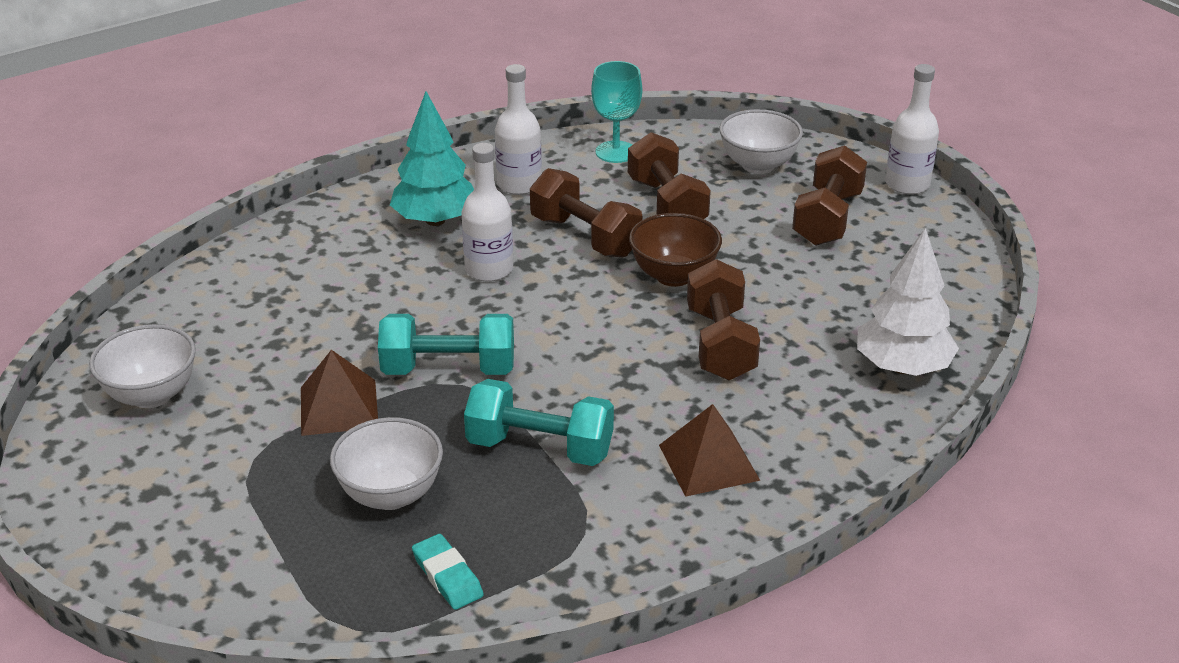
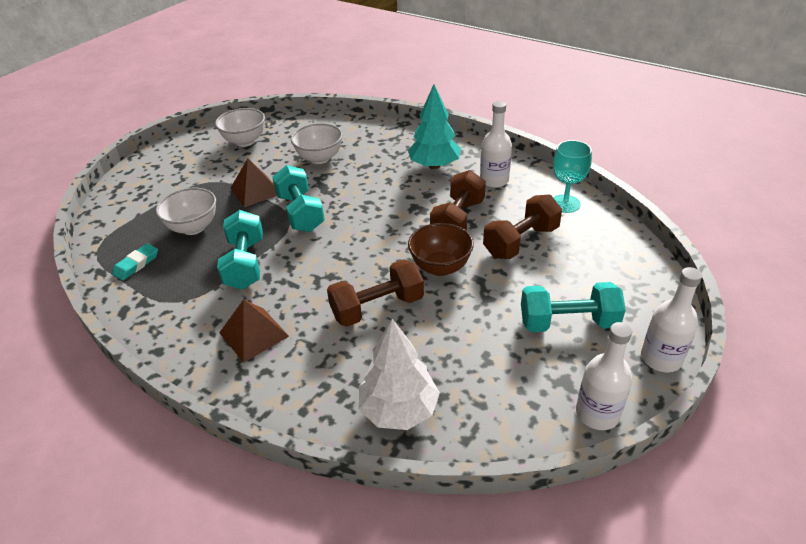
camera: 70 degrees right, 5 degrees up
white bottle [462,143,513,282] -> white bottle moved to [576,322,632,430]
white bowl [719,109,803,174] -> white bowl moved to [291,123,343,164]
brown dumbbell [792,145,867,246] -> turquoise dumbbell [521,282,626,332]

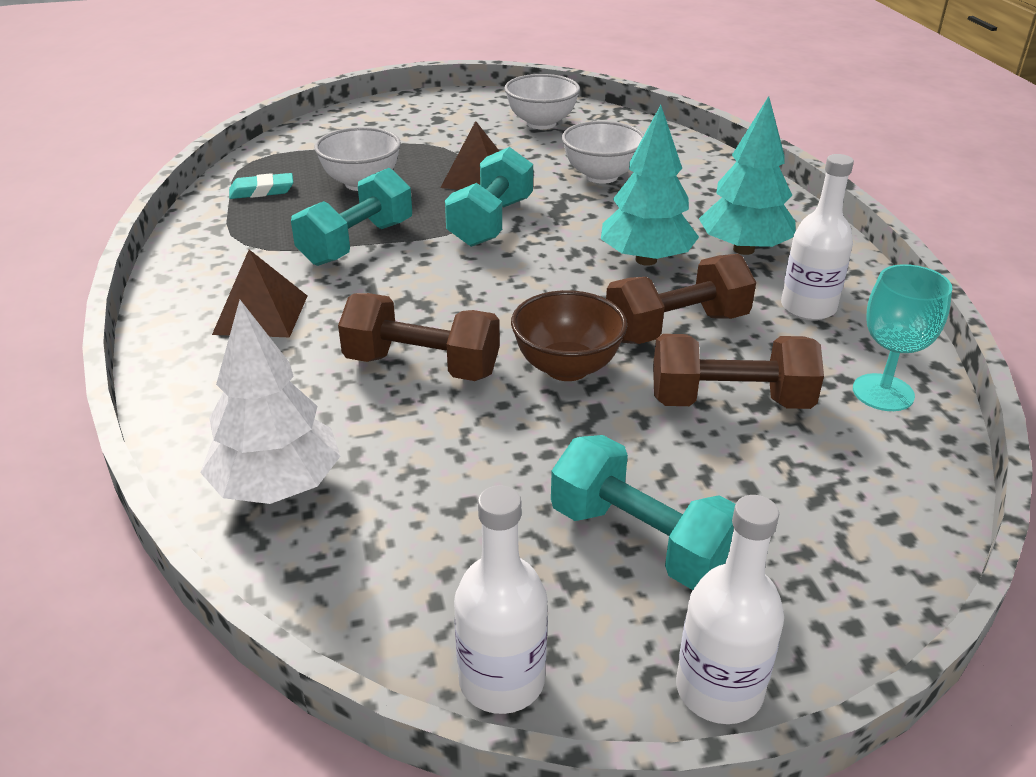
camera: 40 degrees right, 5 degrees down
none -> turquoise tree [601,105,699,266]

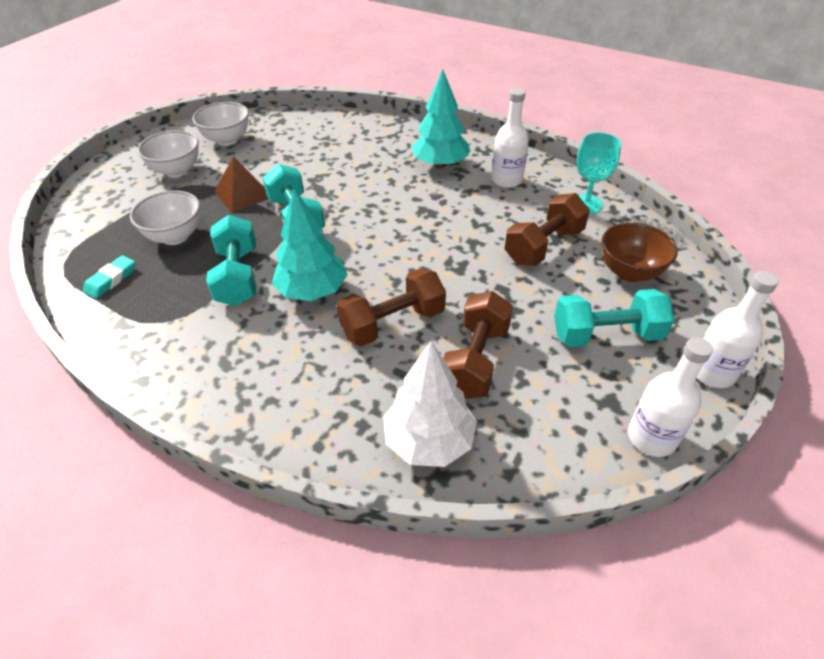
camera: 45 degrees left, 10 degrees up
brown pyramid [212,250,307,337] -> none
brown bowl [511,290,627,381] -> brown bowl moved to [602,223,678,282]
white bowl [562,121,644,184] -> white bowl moved to [137,130,199,178]
turquoise tree [601,105,699,266] -> turquoise tree moved to [272,188,348,301]
brown dumbbell [606,254,756,344] -> brown dumbbell moved to [443,291,513,399]

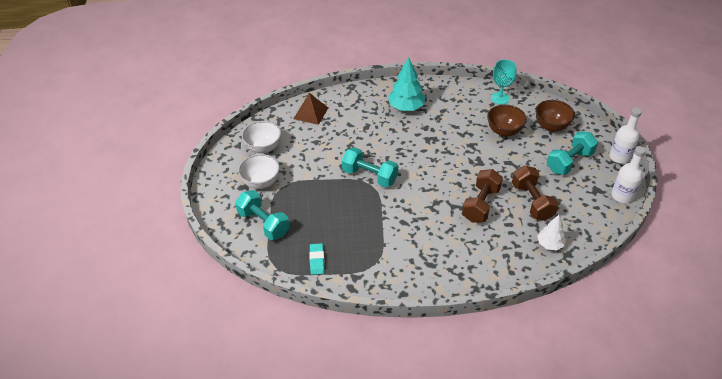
camera: 35 degrees left, 0 degrees up
white bowl [130,190,200,245] -> none
turquoise dumbbell [206,215,256,306] -> turquoise dumbbell moved to [235,190,290,240]
brown pyramid [214,156,269,213] -> brown pyramid moved to [294,93,328,125]
turquoise tree [272,188,348,301] -> none
white tree [383,341,477,467] -> white tree [537,215,566,250], size x0.62
white bottle [491,88,529,188] -> none
brown dumbbell [505,193,590,266] -> brown bowl [487,105,527,137]

